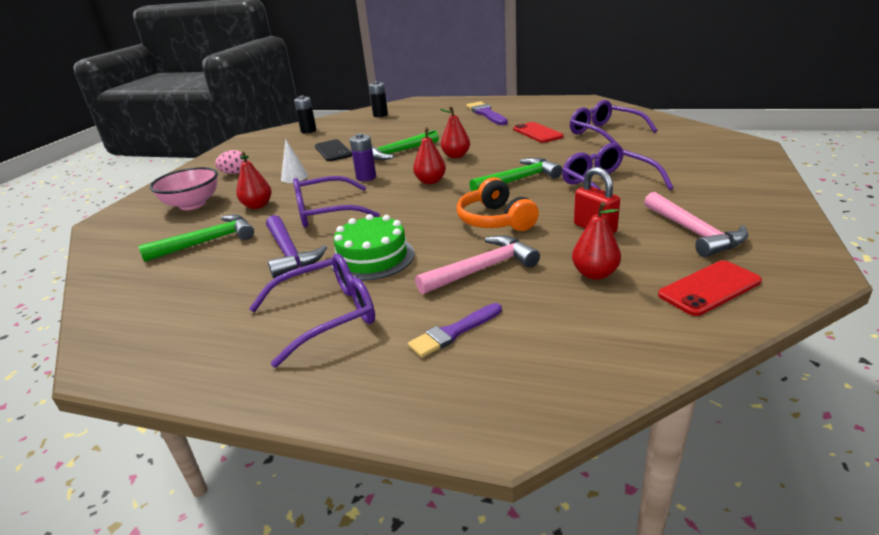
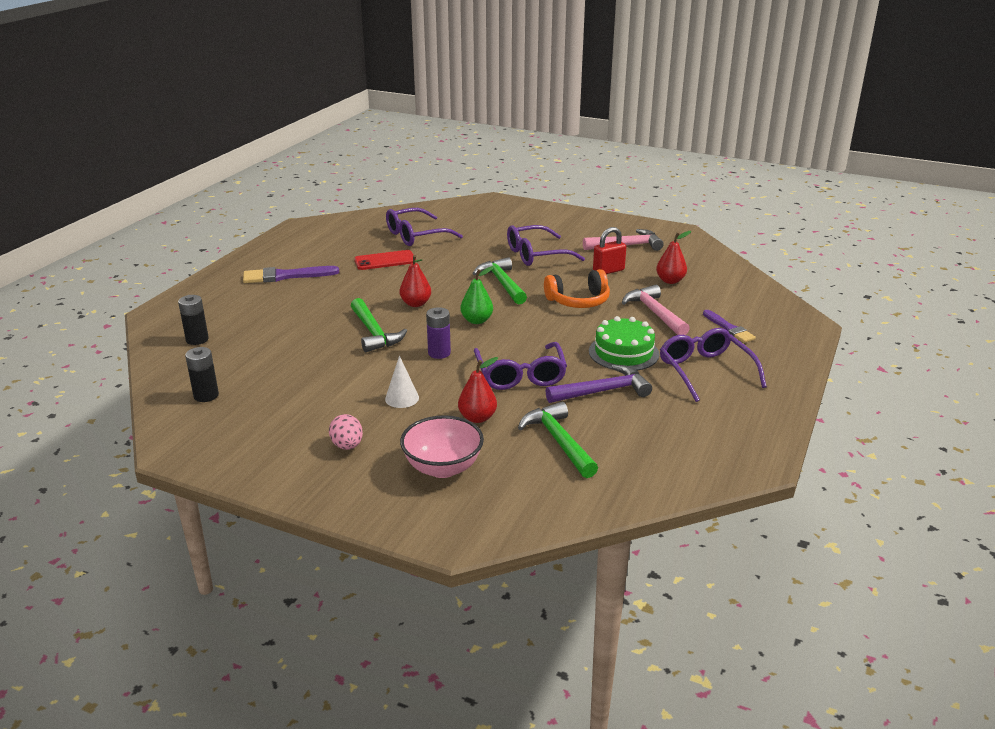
camera: 85 degrees left, 0 degrees up
black phone [315,139,352,161] -> none
red pear [413,127,446,184] -> green pear [460,266,493,324]
red phone [658,260,762,316] -> none

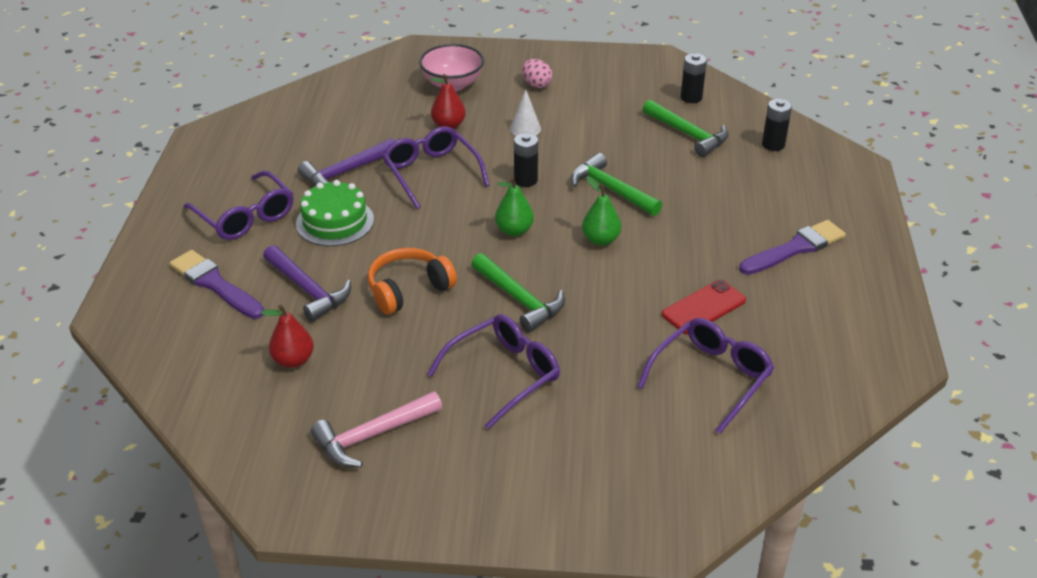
camera: 160 degrees right, 10 degrees up
red pear [400,255,431,307] -> green pear [582,176,621,246]
purple battery [426,307,451,359] -> black battery [514,133,538,187]
green hammer [518,401,598,478] -> green hammer moved to [642,99,729,157]
red padlock [593,227,626,274] -> none
pink hammer [622,285,690,335] -> purple hammer [263,245,351,322]
purple brush [703,310,756,343] -> purple brush [170,250,264,319], size x1.51

